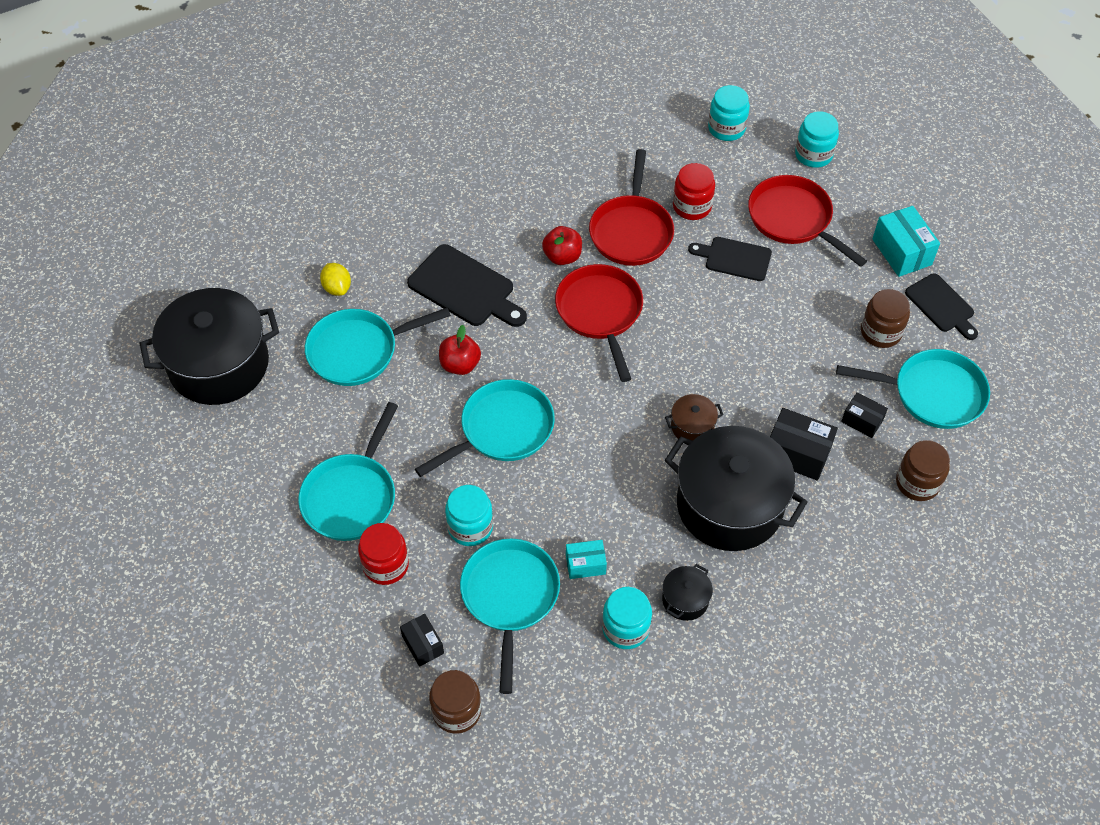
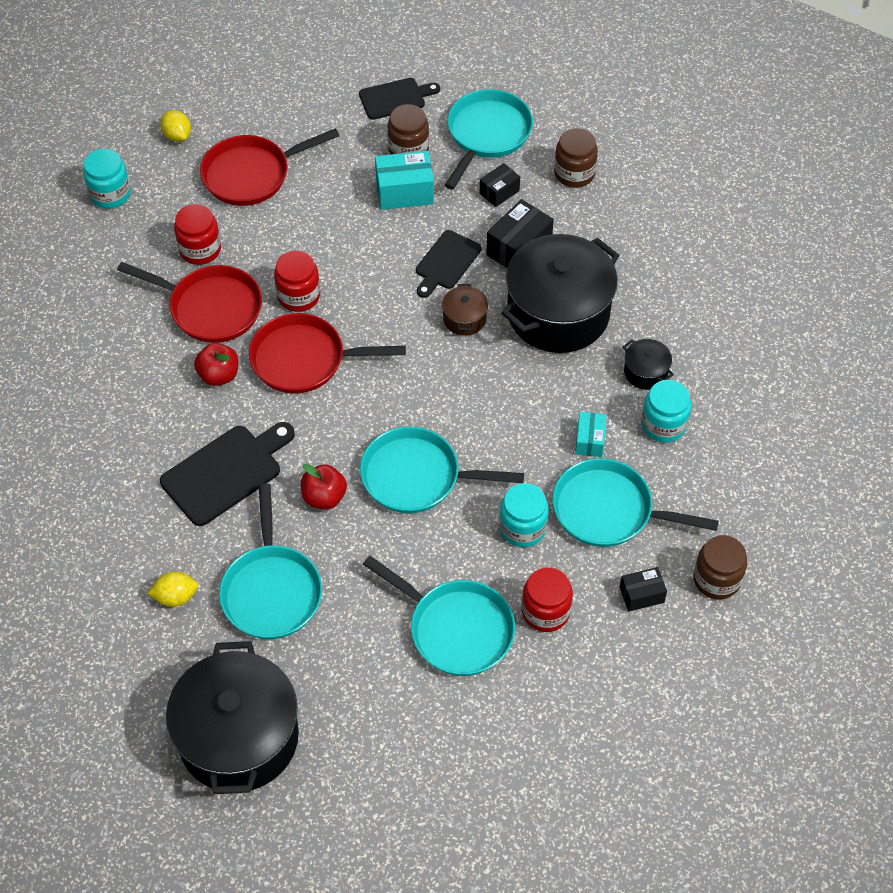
camera: 75 degrees left, 0 degrees up
turquoise pan [415,379,555,477] -> turquoise pan turned 60 degrees counterclockwise [360,426,524,513]
black cutting board [688,237,772,281] -> black cutting board moved to [416,230,481,298]
turquoise jar [795,111,839,168] -> yellow lemon [160,110,191,142]
turquoise box [872,206,940,277] -> turquoise box moved to [375,151,434,210]
none -> red jar [274,251,320,312]

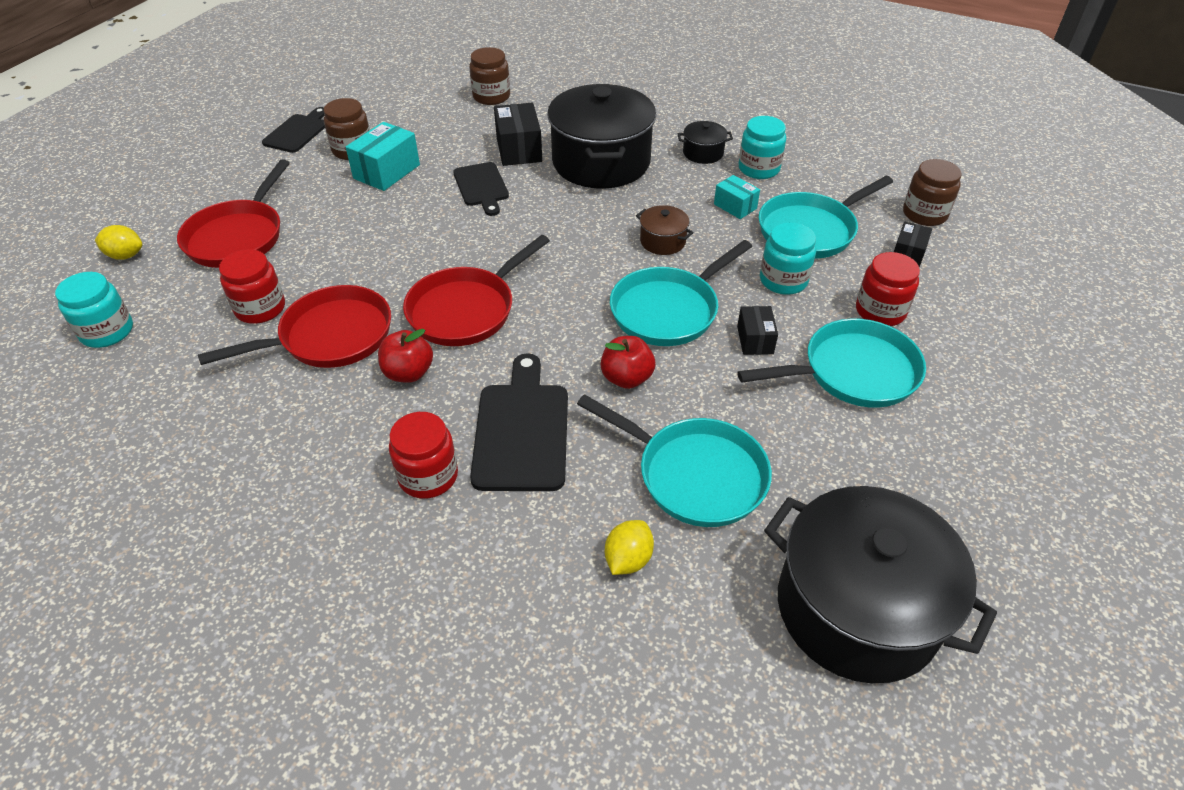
camera: 50 degrees left, 10 degrees down
red jar [274,251,320,312] -> red jar moved to [389,412,458,499]
brown pot [442,284,488,336] -> brown pot moved to [636,205,694,255]
turquoise pan [445,89,533,190] -> none
black box [480,163,520,207] -> black box moved to [737,306,778,355]

